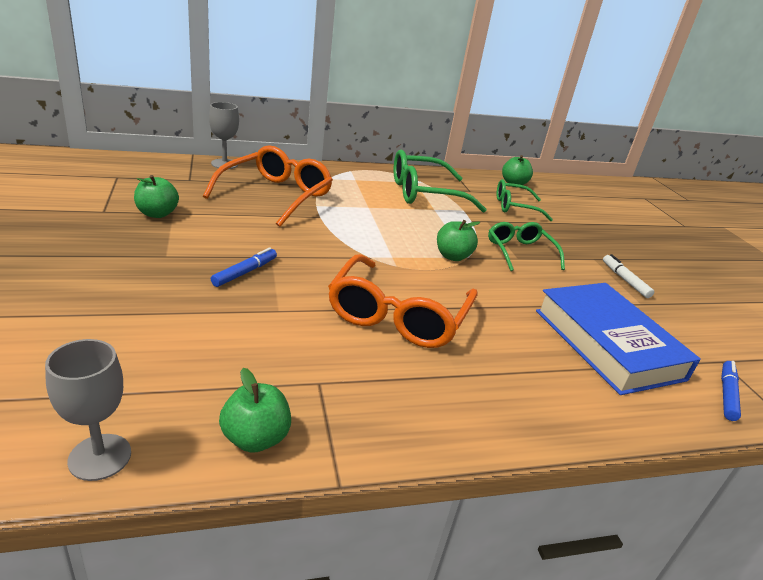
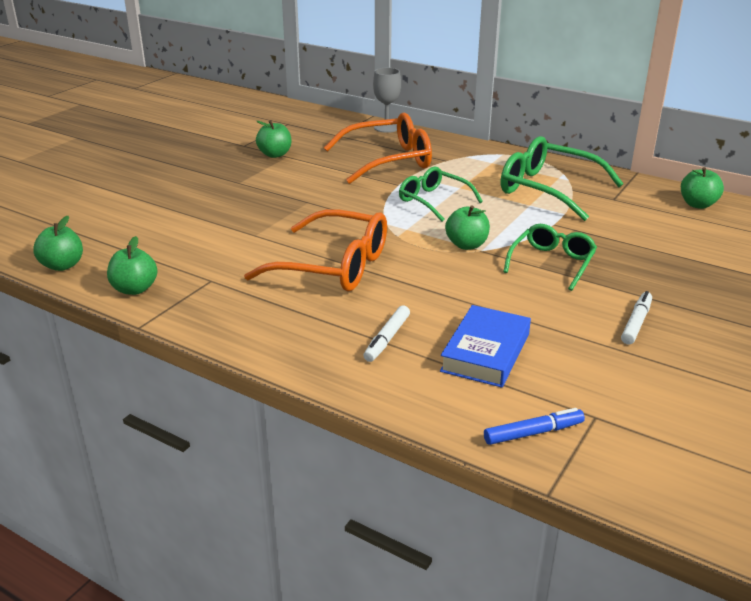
camera: 50 degrees right, 0 degrees up
grey goblet [45,339,131,481] -> green apple [33,216,83,271]
blue marker [211,247,277,287] -> none
orange glasses [328,254,478,348] -> orange glasses turned 135 degrees counterclockwise [244,209,387,292]
green glasses [496,179,553,221] -> green glasses moved to [399,167,483,222]
blue book [536,283,701,395] -> blue book [440,305,531,388], size x0.67
none -> white marker [363,305,410,362]

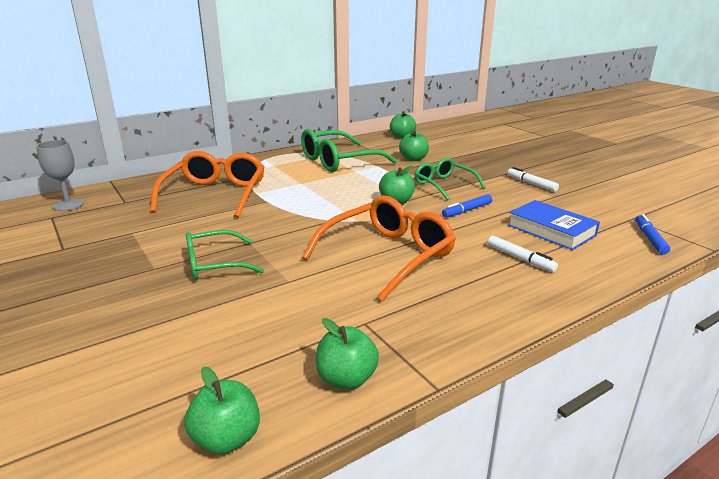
camera: 65 degrees left, 5 degrees down
green apple [256,120,292,158] -> green apple moved to [399,131,429,161]
grey goblet [373,68,401,133] -> grey goblet moved to [36,140,84,211]
green glasses [399,167,483,222] -> green glasses moved to [186,230,264,280]
none -> blue marker [442,194,492,217]

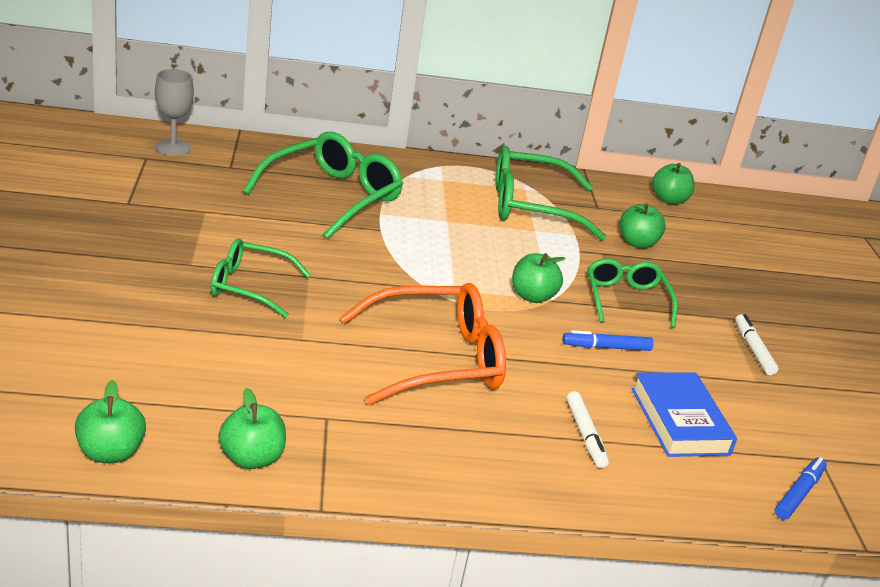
camera: 25 degrees right, 5 degrees up
orange glasses [150,151,264,218] -> green glasses [243,132,403,239]

